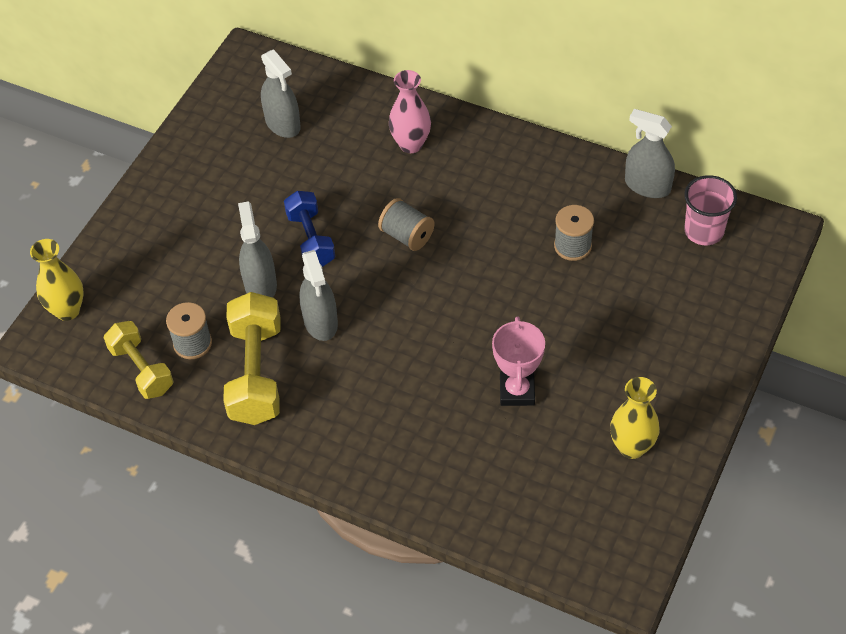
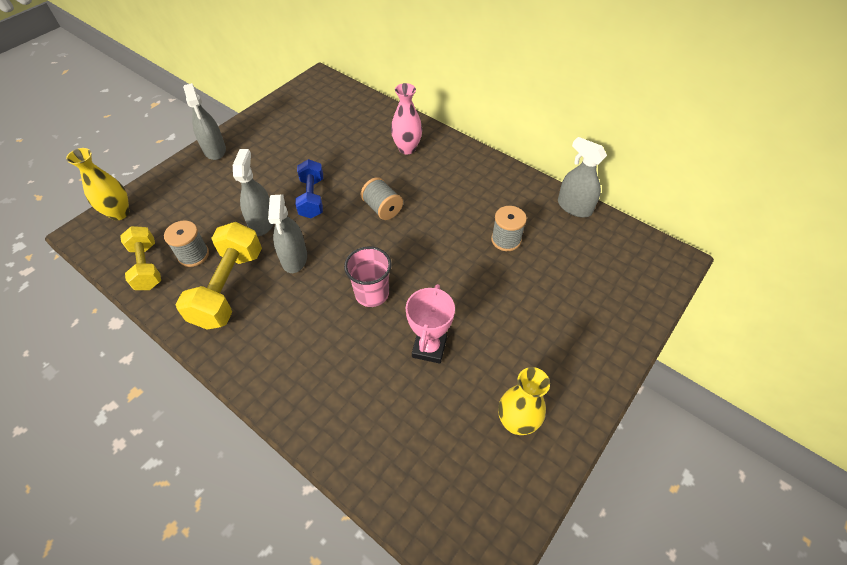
camera: 10 degrees right, 0 degrees up
grey spray bottle [261,49,301,138] -> grey spray bottle moved to [183,83,226,160]
pink cup [684,175,737,245] -> pink cup moved to [344,246,391,307]

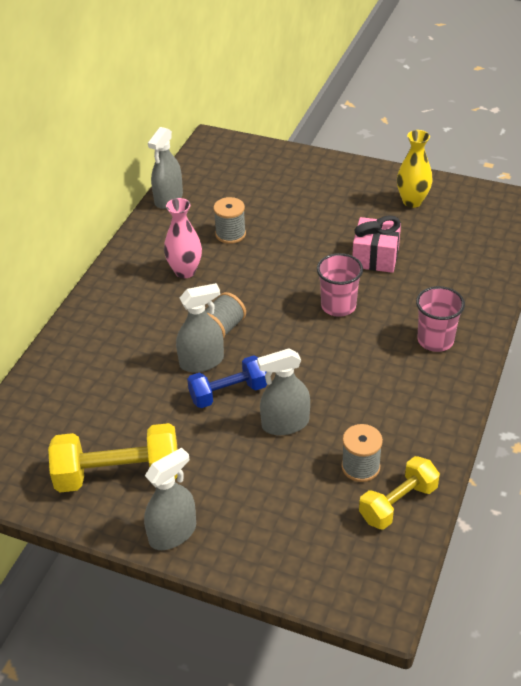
camera: 105 degrees left, 10 degrees down
yellow vase [66,148,129,220] -> none
yellow dumbbell [175,222,262,330] -> yellow dumbbell moved to [48,423,178,492]
grey spray bottle [268,195,307,273] -> grey spray bottle moved to [176,283,224,372]
pink vase [391,83,422,154] -> pink vase moved to [164,198,202,278]
pink trophy [406,284,455,364] -> pink gift [353,215,401,273]
none -> pink cup [416,286,465,352]

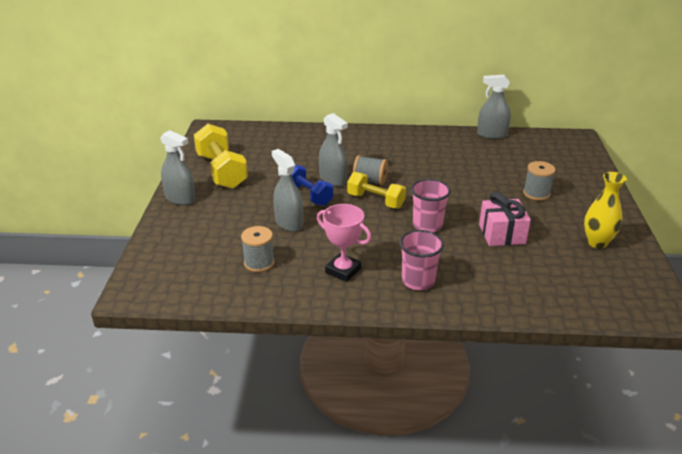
camera: 70 degrees right, 10 degrees down
pink vase [164,198,202,278] -> none
grey spool [213,197,246,244] -> grey spool moved to [523,161,556,201]
yellow dumbbell [359,456,440,530] -> yellow dumbbell moved to [347,172,406,208]
none -> pink trophy [317,204,371,282]

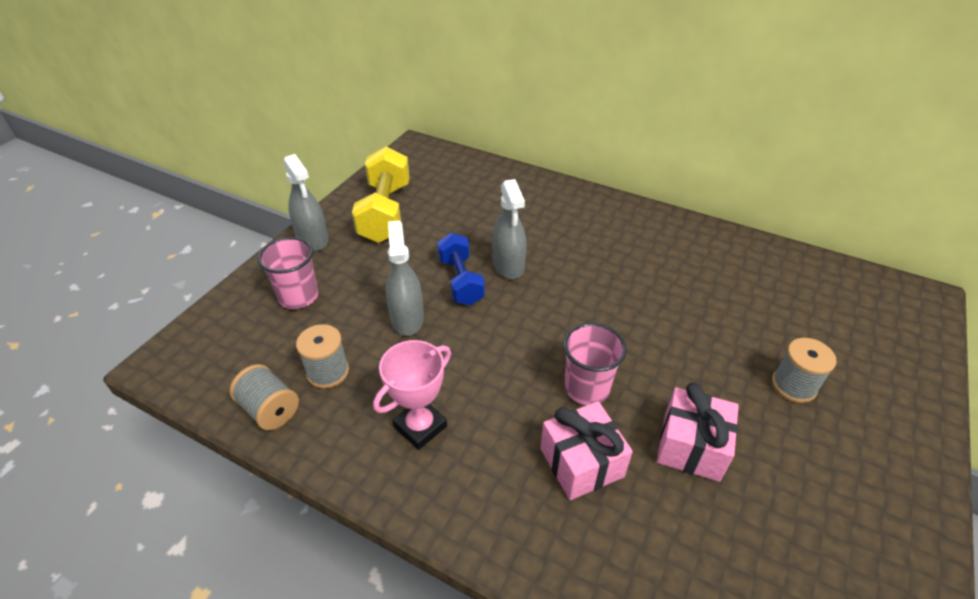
camera: 25 degrees right, 10 degrees up
pink trophy [317,204,371,282] -> pink trophy turned 75 degrees clockwise [373,340,451,450]
yellow dumbbell [347,172,406,208] -> none
grey spool [353,155,388,185] -> grey spool moved to [229,364,299,430]
pink cup [399,230,444,290] -> pink cup moved to [258,237,318,309]
grey spray bottle [477,75,511,139] -> none
yellow vase [584,172,627,249] -> none
none -> pink gift [540,401,633,500]

